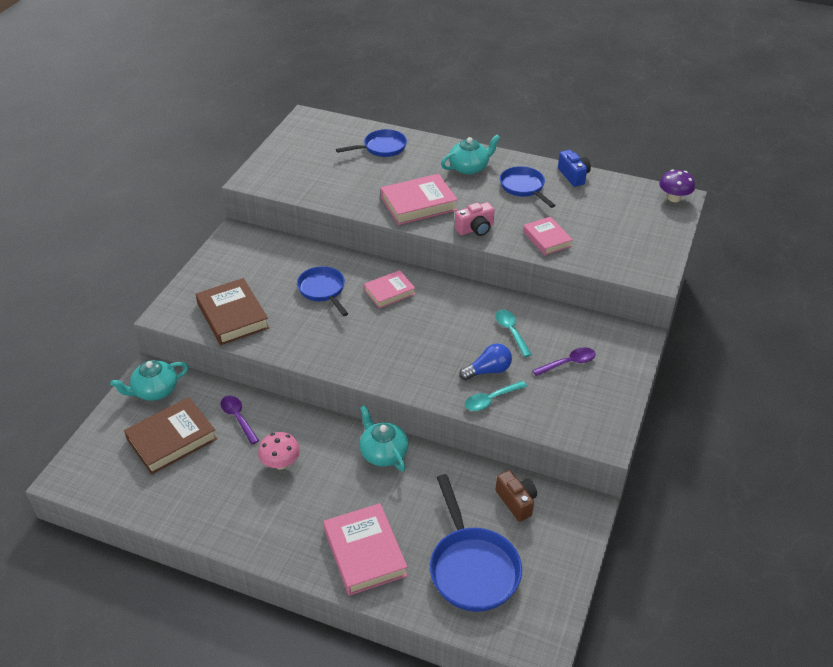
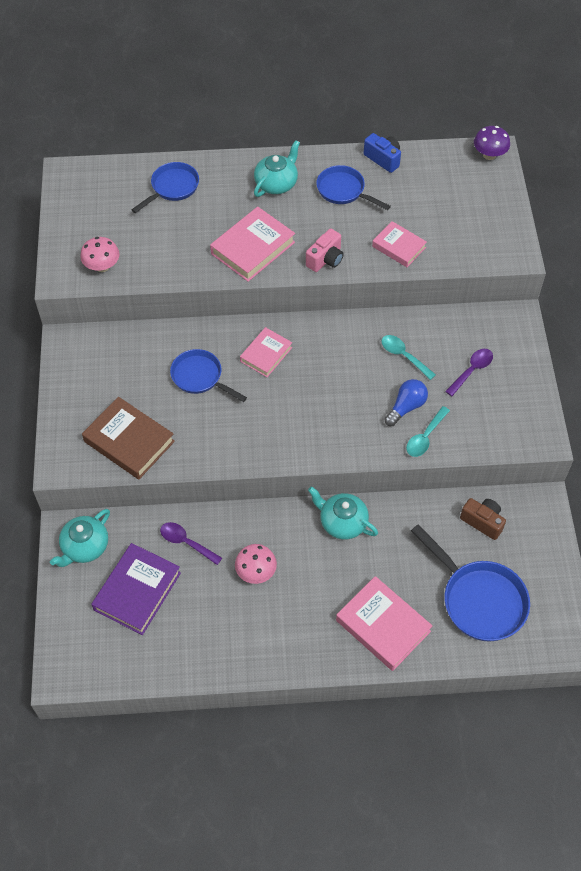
camera: 25 degrees left, 15 degrees up
brown book [124,397,217,474] -> purple book [91,543,181,635]
none -> pink mushroom [80,237,120,272]

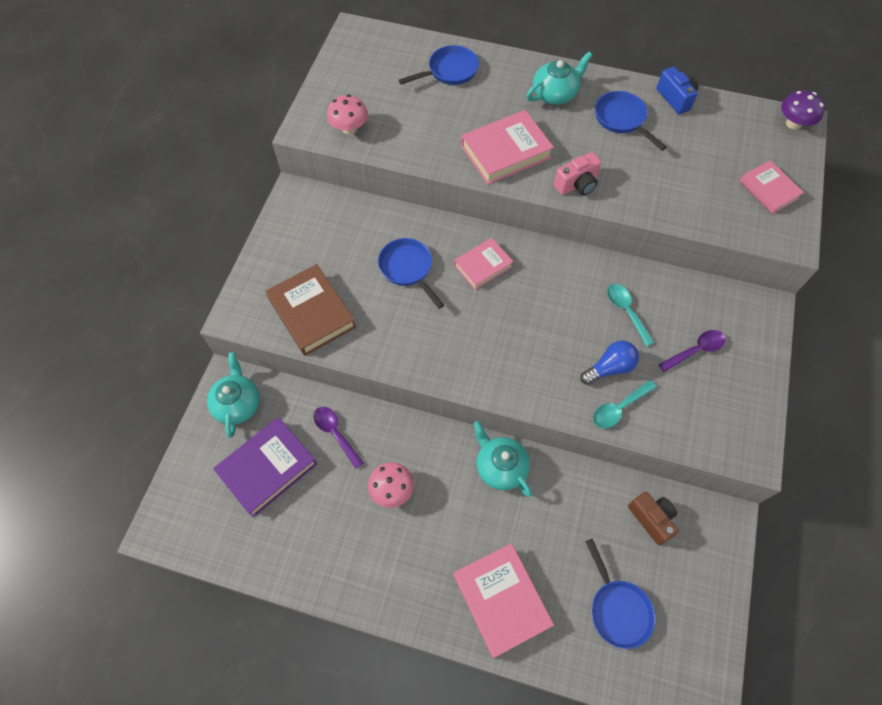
camera: 20 degrees right, 5 degrees up
turquoise teapot [50,509,110,567] -> turquoise teapot turned 120 degrees clockwise [207,352,260,438]
pink book [372,221,427,267] -> pink book moved to [739,160,804,214]
blue pan [411,524,530,641] -> blue pan [585,539,656,649], size x0.65

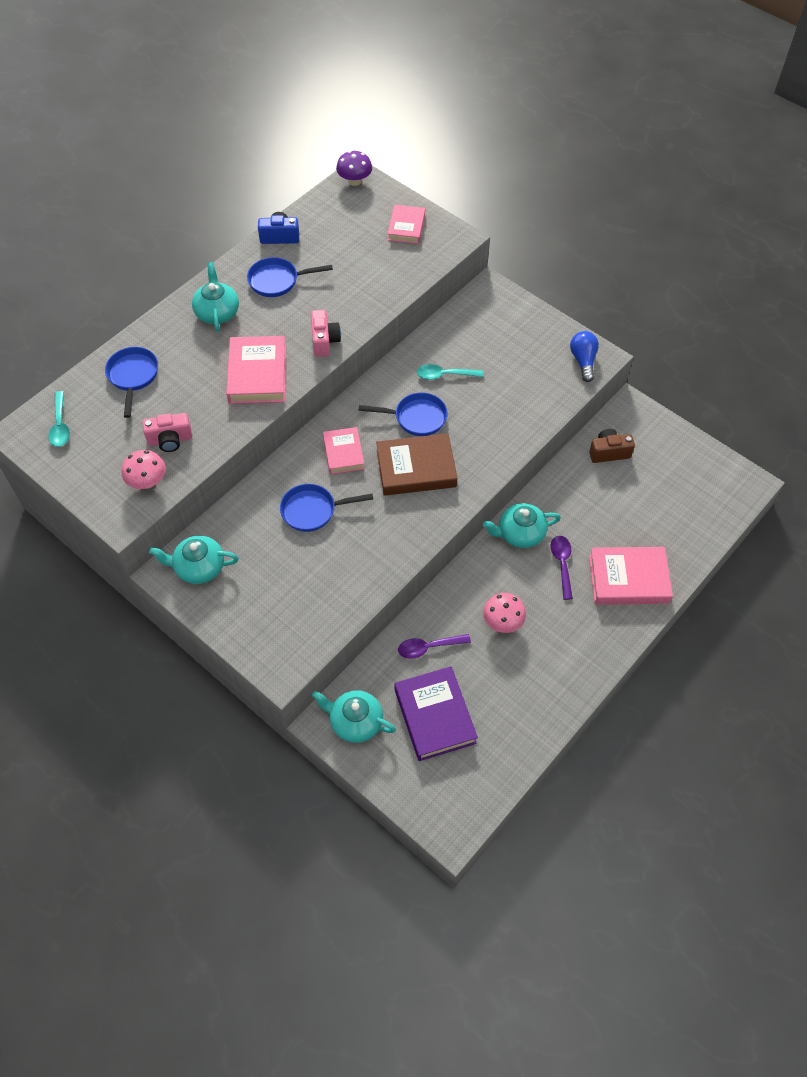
camera: 65 degrees left, 5 degrees down
brown book [266,264,356,356] -> brown book moved to [376,433,457,496]
blue light bulb [580,340,639,385] -> blue light bulb moved to [570,331,599,382]
blue pan [585,539,656,649] -> blue pan moved to [359,392,448,436]
turquoise spoon [593,380,657,428] -> turquoise spoon moved to [48,391,70,447]
purple spoon [658,330,726,372] -> purple spoon moved to [551,536,573,600]
pink book [739,160,804,214] -> pink book turned 75 degrees counterclockwise [388,205,425,244]
none -> pink camera [142,413,192,452]
none -> turquoise teapot [149,535,239,584]

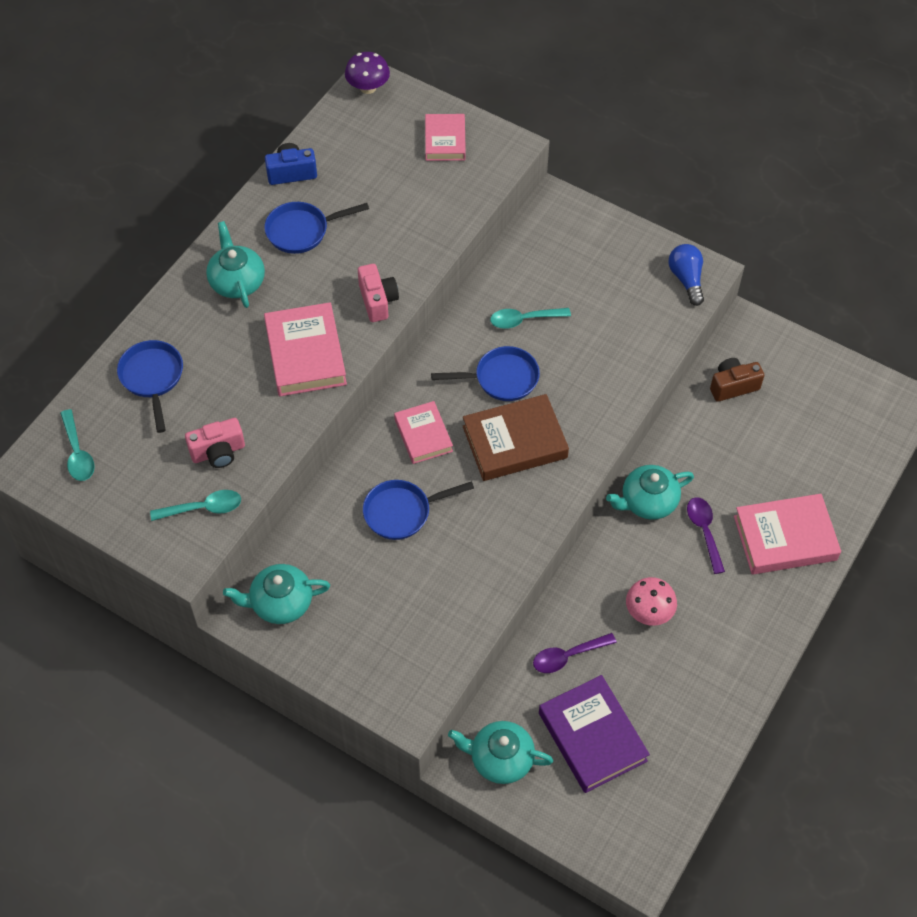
camera: 10 degrees left, 0 degrees up
pink mushroom [122,450,166,489] -> turquoise spoon [150,490,241,521]

